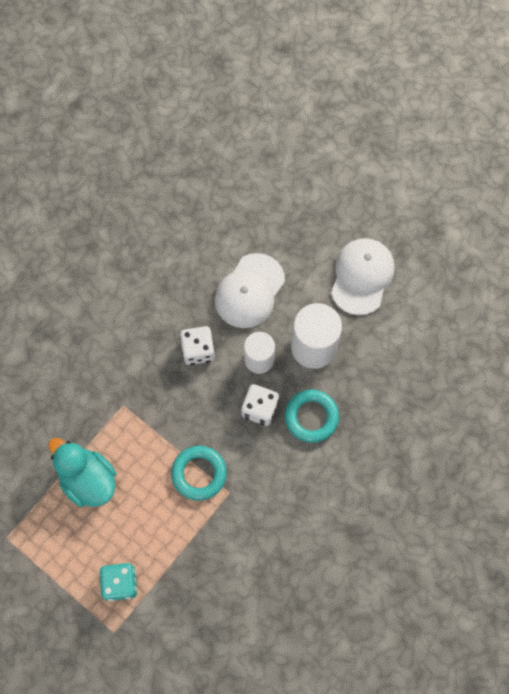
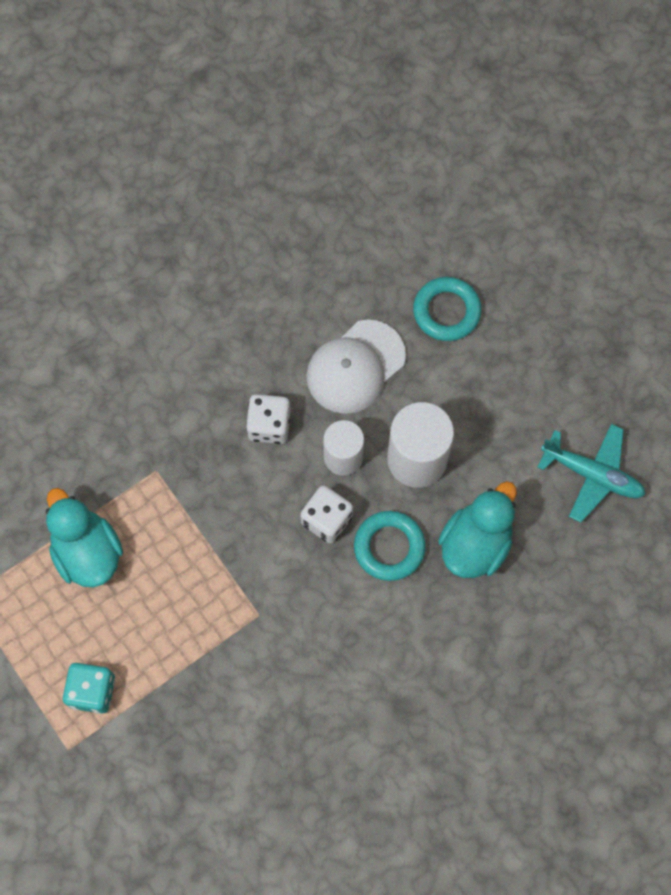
camera: 15 degrees right, 0 degrees up
turquoise ring [171,446,227,501] -> turquoise ring moved to [413,277,481,341]
white cap [331,238,395,315] -> none
none -> turquoise duck [438,481,517,578]
none -> turquoise plane [538,424,646,522]

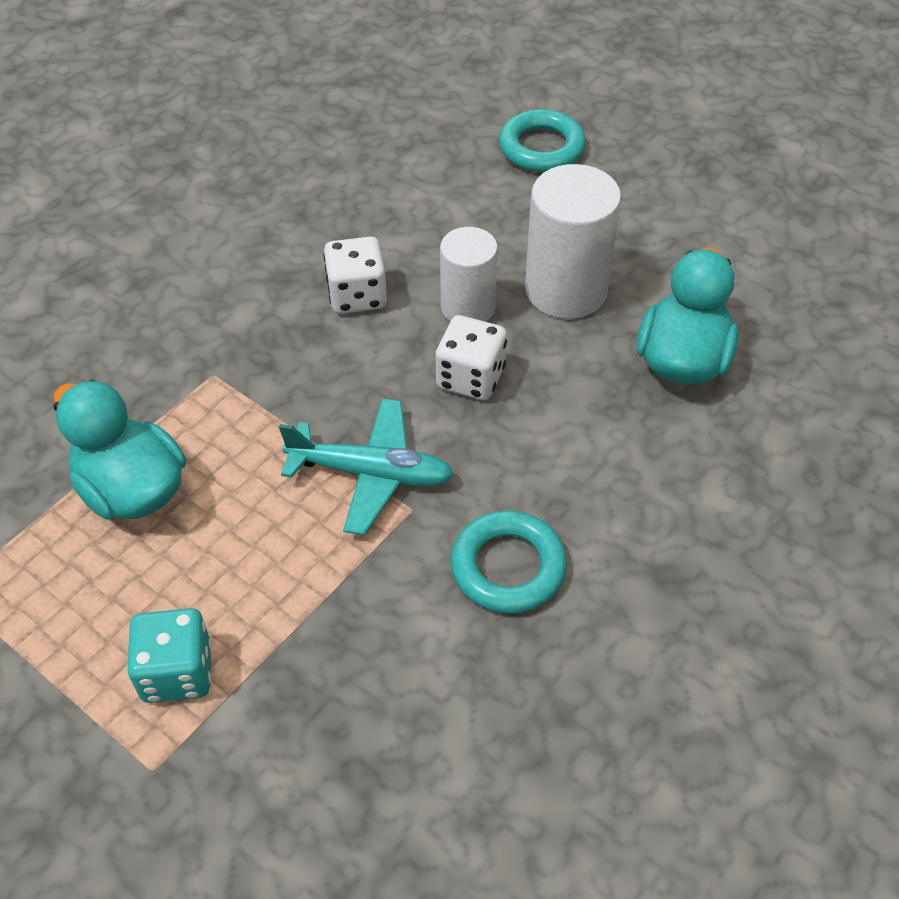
camera: 15 degrees left, 20 degrees down
white cap [306,320,406,414] -> none
turquoise ring [354,511,426,581] -> turquoise ring moved to [451,510,567,614]
turquoise plane [538,424,646,522] -> turquoise plane moved to [279,398,454,535]

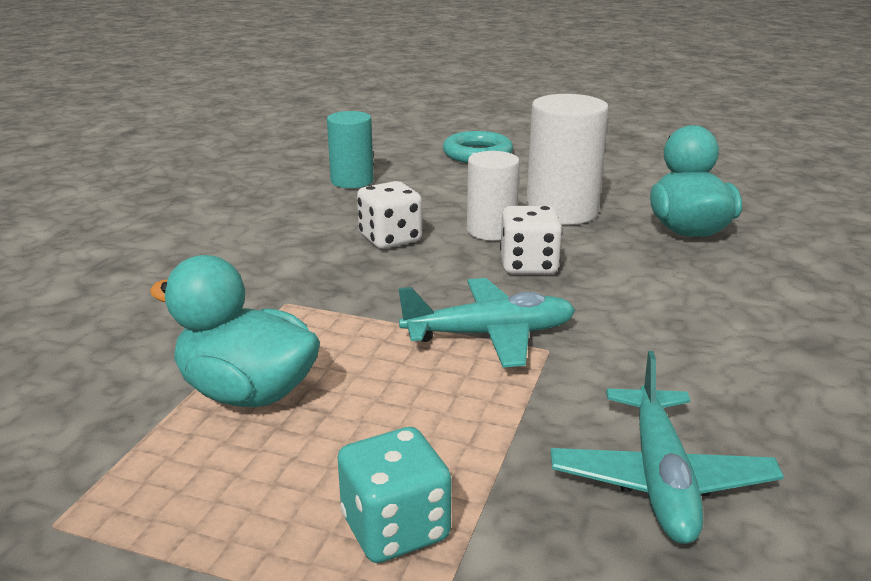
camera: 20 degrees left, 25 degrees down
turquoise ring [451,510,567,614] -> none
none -> turquoise cylinder [327,111,374,188]
none -> turquoise plane [551,351,784,544]

